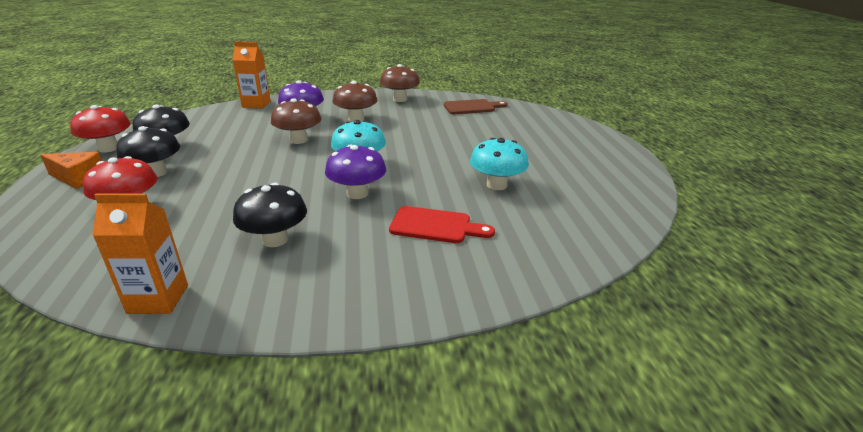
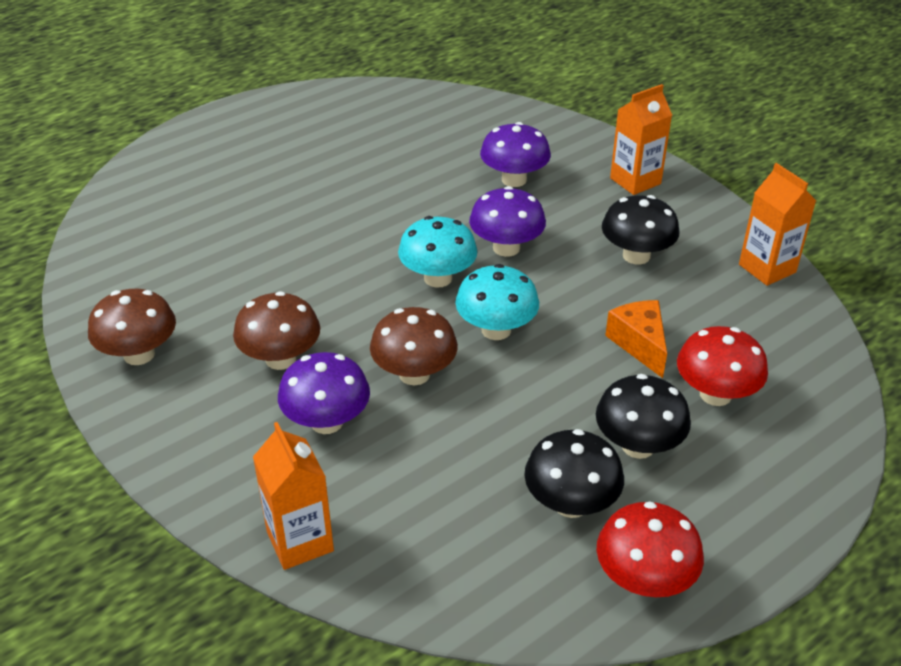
camera: 120 degrees left, 10 degrees up
orange cheese [40,152,102,189] -> orange cheese moved to [605,300,667,378]
red cutting board [389,206,495,243] -> purple mushroom [480,122,551,187]
brown cutting board [444,99,508,114] -> none
turquoise mushroom [470,138,529,190] -> turquoise mushroom moved to [455,264,539,340]
none -> orange carton [610,84,672,195]

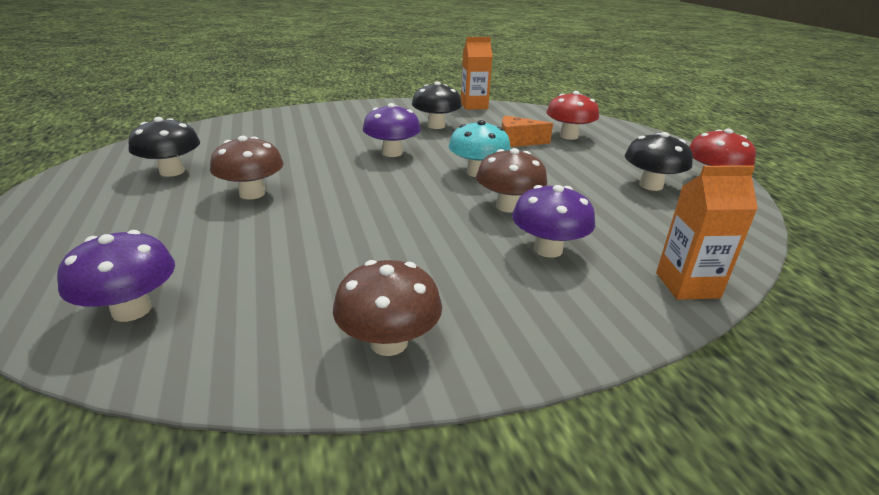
camera: 70 degrees left, 10 degrees down
brown mushroom [233,291,320,370] -> brown mushroom moved to [210,136,284,199]
turquoise mushroom [398,216,477,288] -> none
purple mushroom [480,122,551,187] -> purple mushroom moved to [57,230,175,322]
black mushroom [596,374,691,459] -> black mushroom moved to [128,117,200,177]
orange carton [610,84,672,195] -> none

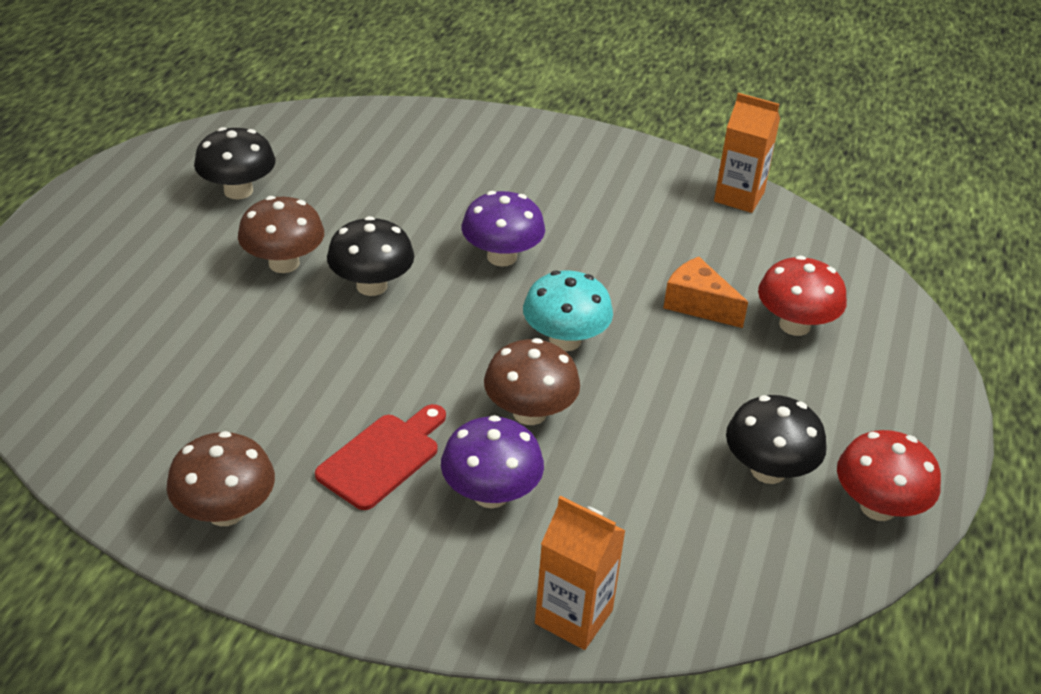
camera: 35 degrees right, 10 degrees up
purple mushroom [57,230,175,322] -> none
black mushroom [412,81,462,129] -> black mushroom moved to [327,216,414,296]
none -> red cutting board [315,404,446,510]

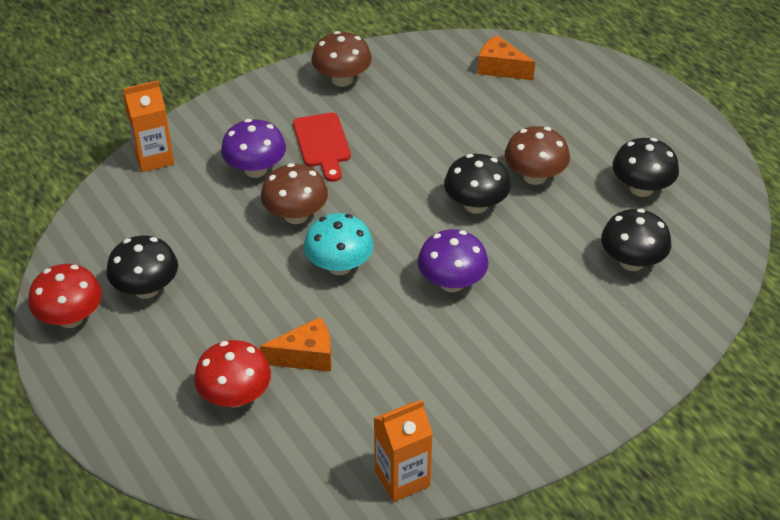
camera: 130 degrees right, 5 degrees up
none -> orange cheese [478,35,535,80]
none -> black mushroom [601,209,671,271]

